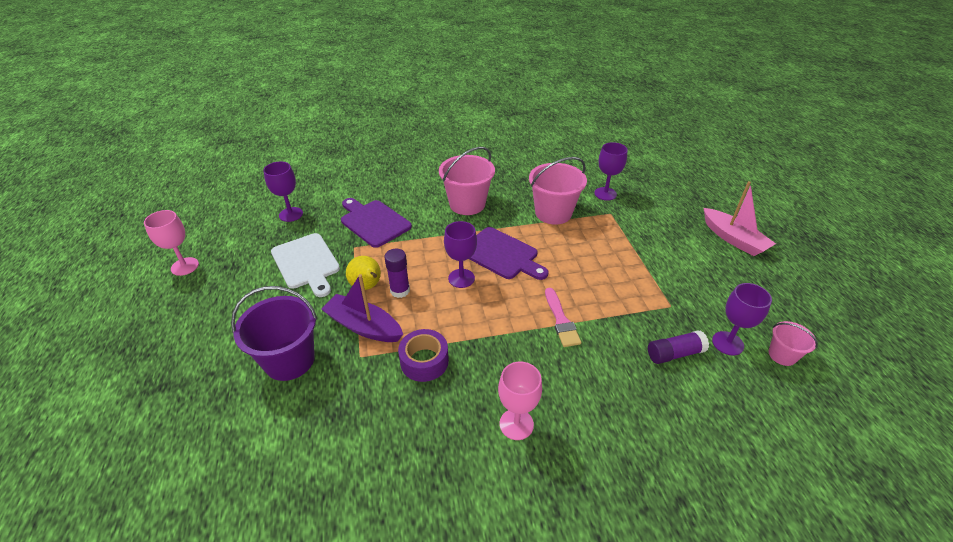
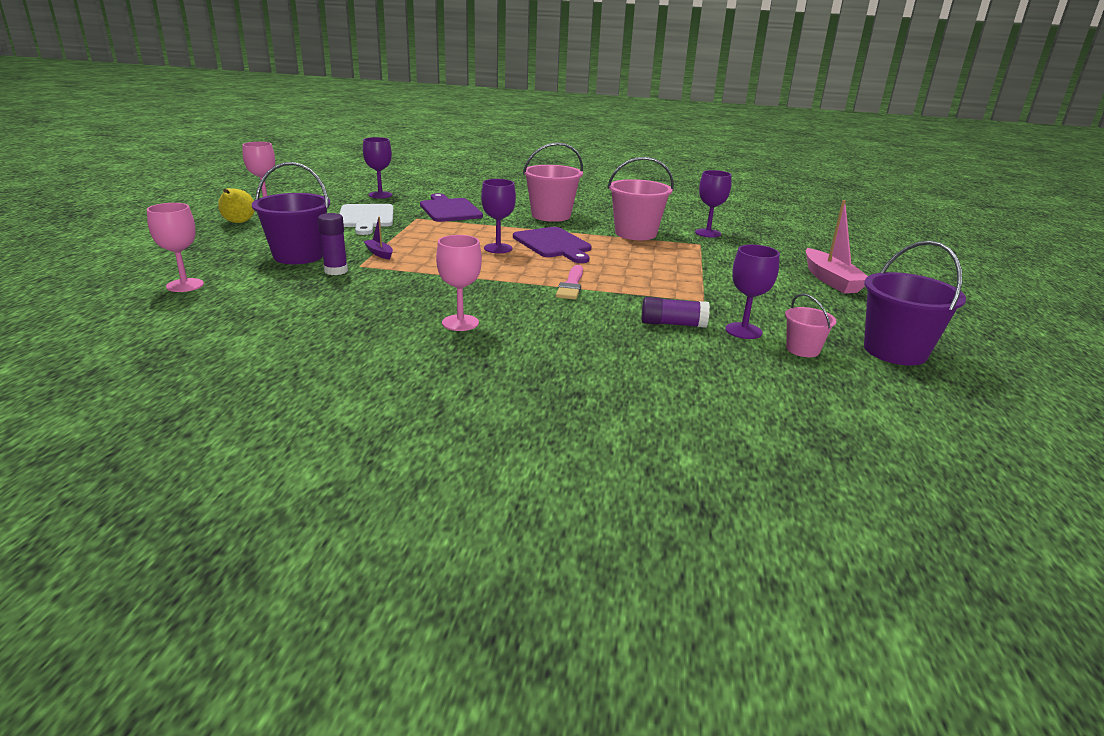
camera: 20 degrees right, 15 degrees down
purple boat [321,274,403,342] -> purple boat [364,217,393,260], size x0.51
yellow pear [346,256,381,290] -> yellow pear moved to [218,188,255,223]
purple glue stick [385,248,410,298] -> purple glue stick moved to [318,213,348,275]
purple tape [398,329,449,382] -> none
none -> pink goblet [147,203,204,292]
none -> purple bucket [864,241,966,365]

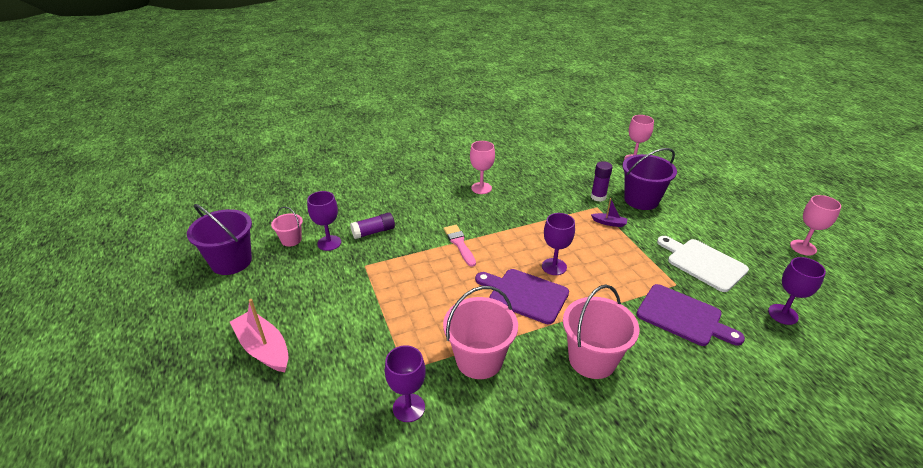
camera: 150 degrees right, 10 degrees up
yellow pear [218,188,255,223] -> none

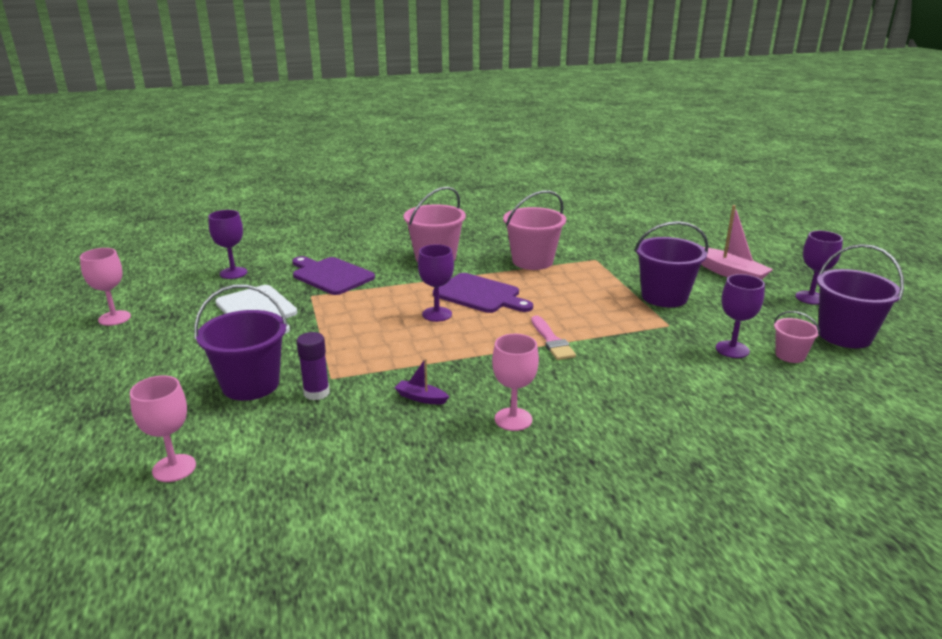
camera: 175 degrees left, 10 degrees down
purple glue stick [350,212,395,239] -> none
purple goblet [385,345,426,422] -> purple goblet moved to [795,231,843,305]
purple boat [591,198,627,227] -> purple boat moved to [395,358,449,405]
none -> purple bucket [634,221,708,307]

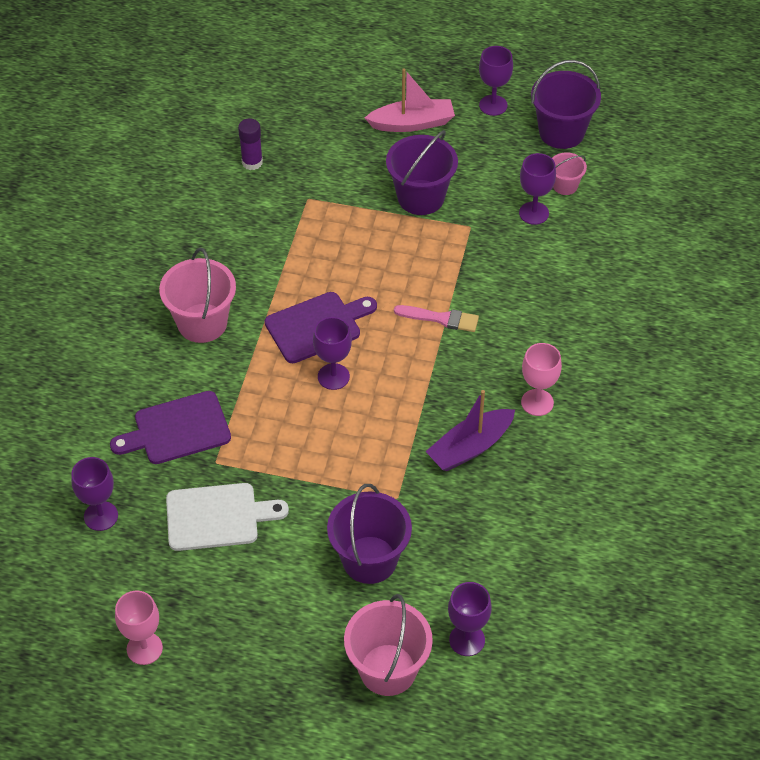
camera: 60 degrees left, 25 degrees up
pink goblet [130,376,196,482] -> purple goblet [448,582,492,656]
purple glue stick [297,332,330,400] -> purple glue stick moved to [238,118,263,170]
purple boat [395,358,449,405] -> purple boat [425,390,515,471], size x1.98
pink bucket [503,190,566,270] -> pink bucket moved to [344,594,433,696]

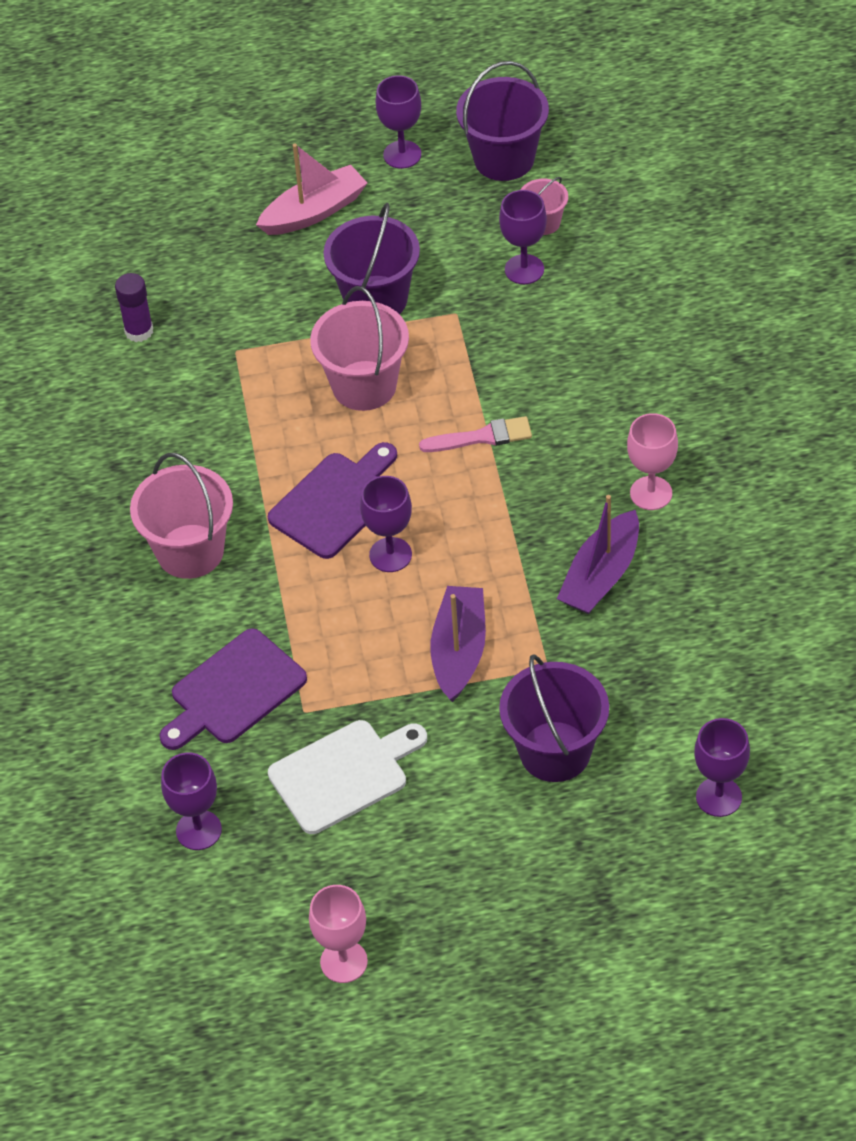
camera: 20 degrees left, 0 degrees up
pink bucket [344,594,433,696] -> pink bucket moved to [310,286,409,411]
none -> purple boat [430,586,486,702]

